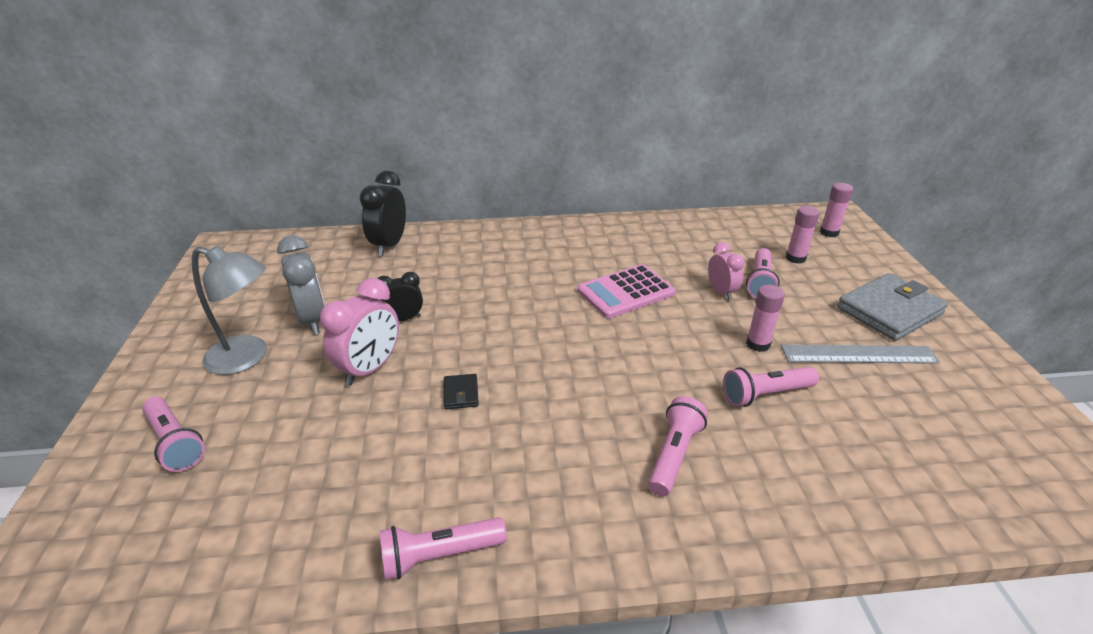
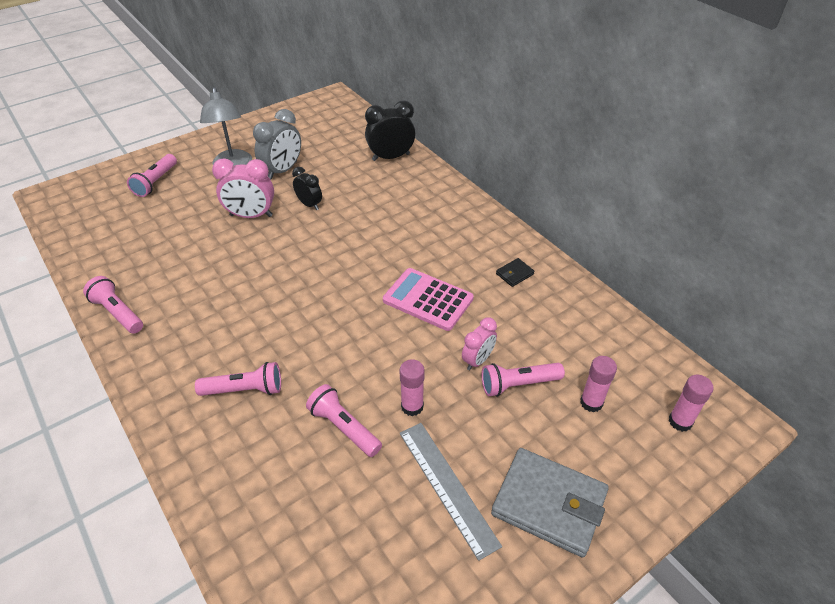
camera: 60 degrees right, 10 degrees up
black wallet [444,374,479,409] -> black wallet moved to [496,258,535,287]

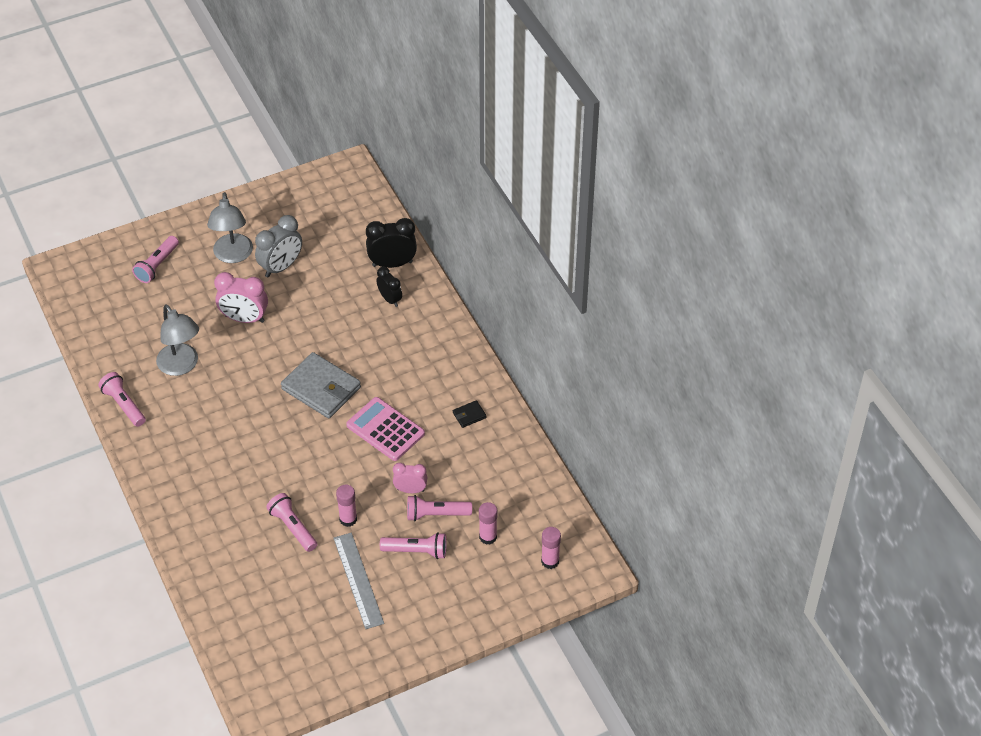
camera: 10 degrees right, 5 degrees up
pink flashlight [195,362,281,396] -> pink flashlight moved to [380,532,447,559]
black clock [292,167,322,210] -> black clock moved to [376,267,402,307]
pink clock [462,317,497,370] -> pink clock turned 135 degrees counterclockwise [393,463,427,493]
grey wallet [491,448,608,558] -> grey wallet moved to [281,352,361,418]
none -> grey lamp [156,304,199,376]

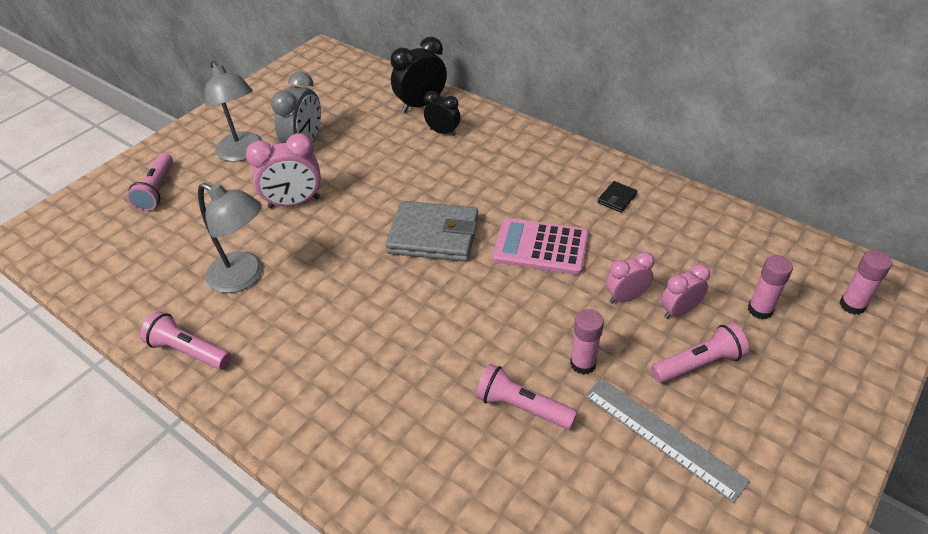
camera: 25 degrees left, 5 degrees down
pink flashlight [407,495,472,521] -> pink clock [661,264,710,319]

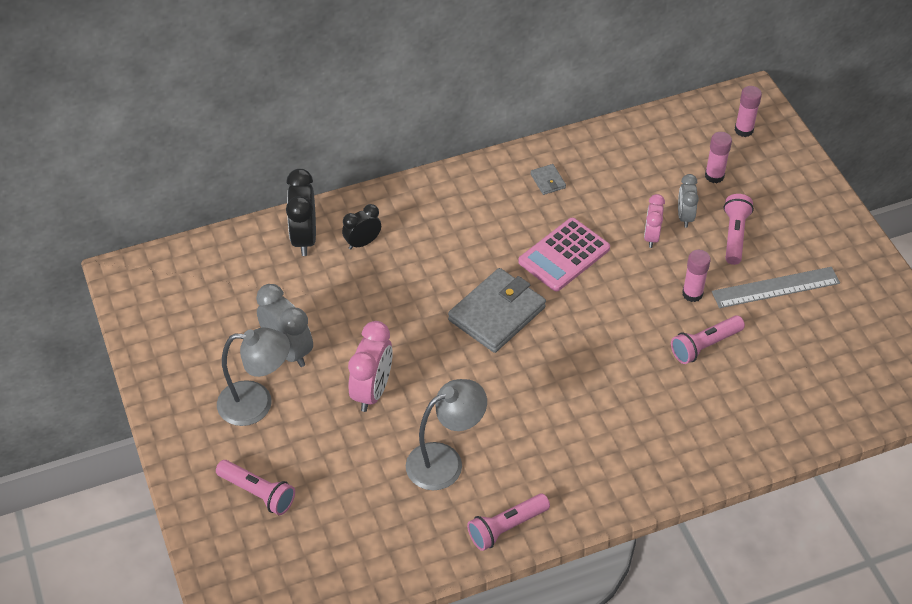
camera: 60 degrees left, 5 degrees up
black wallet [598,181,637,213] -> grey wallet [530,164,566,195]
pink clock [661,264,710,319] -> grey clock [678,174,699,228]

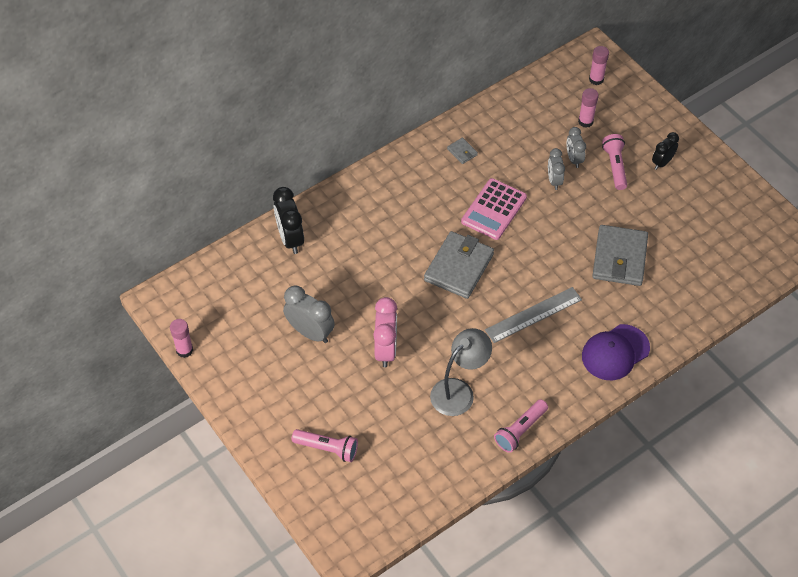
camera: 15 degrees left, 5 degrees up
grey lamp [217,328,290,426] -> none
black clock [342,204,381,250] -> black clock moved to [652,132,679,170]
pink clock [644,194,665,248] -> grey clock [548,148,565,190]
pink flashlight [671,315,745,364] -> grey wallet [592,225,648,286]
pink glue stick [682,250,711,302] -> pink glue stick moved to [170,319,193,358]
grey ruler [712,267,840,308] -> grey ruler moved to [485,287,582,343]
none -> purple cap [582,324,650,380]

